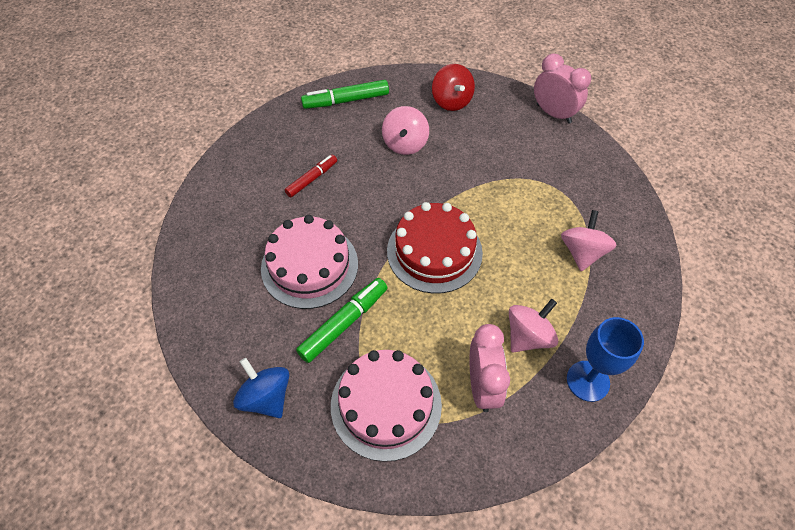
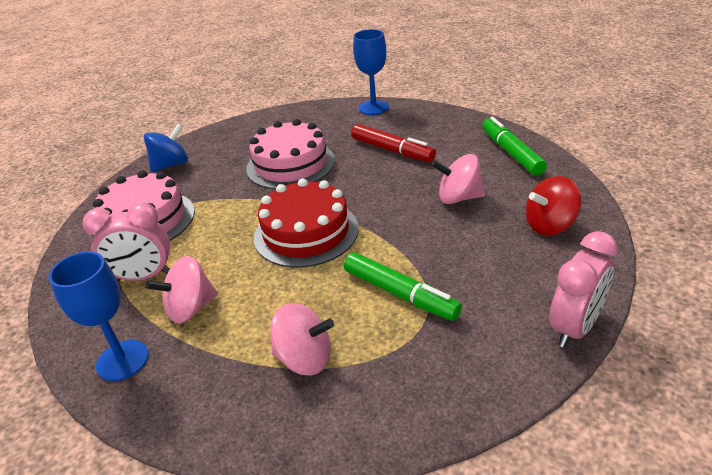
camera: 90 degrees right, 20 degrees down
red marker [285,155,337,197] -> red marker [351,124,436,162], size x1.51
green marker [296,278,388,363] -> green marker moved to [344,252,462,321]
pink spinning top [509,299,558,353] -> pink spinning top turned 105 degrees clockwise [145,256,218,323]
none -> blue goblet [353,29,389,115]

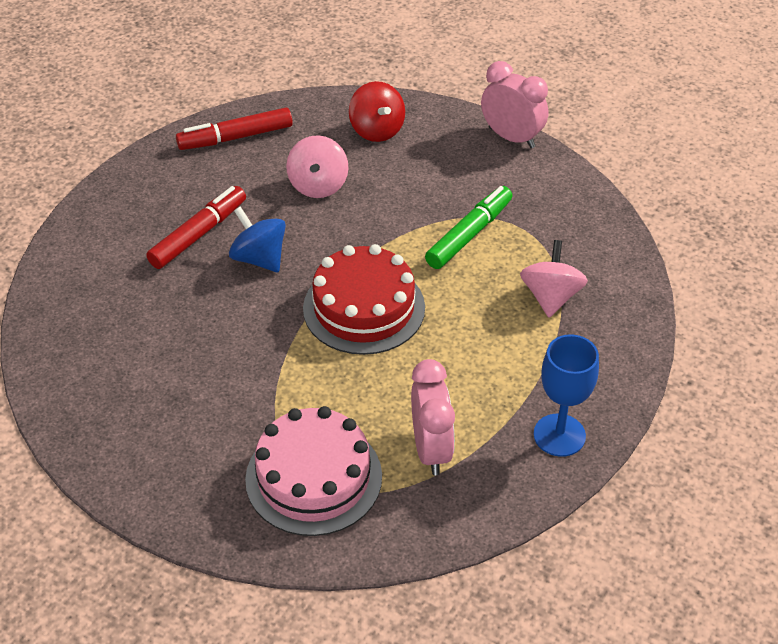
camera: 95 degrees left, 10 degrees up
blue spinning top [144,124,188,172] -> blue spinning top moved to [229,206,286,272]
pink spinning top [145,256,218,323] -> none
pink cake [246,119,335,189] -> none
blue goblet [353,29,389,115] -> none
green marker [482,117,547,176] -> red marker [176,107,293,150]

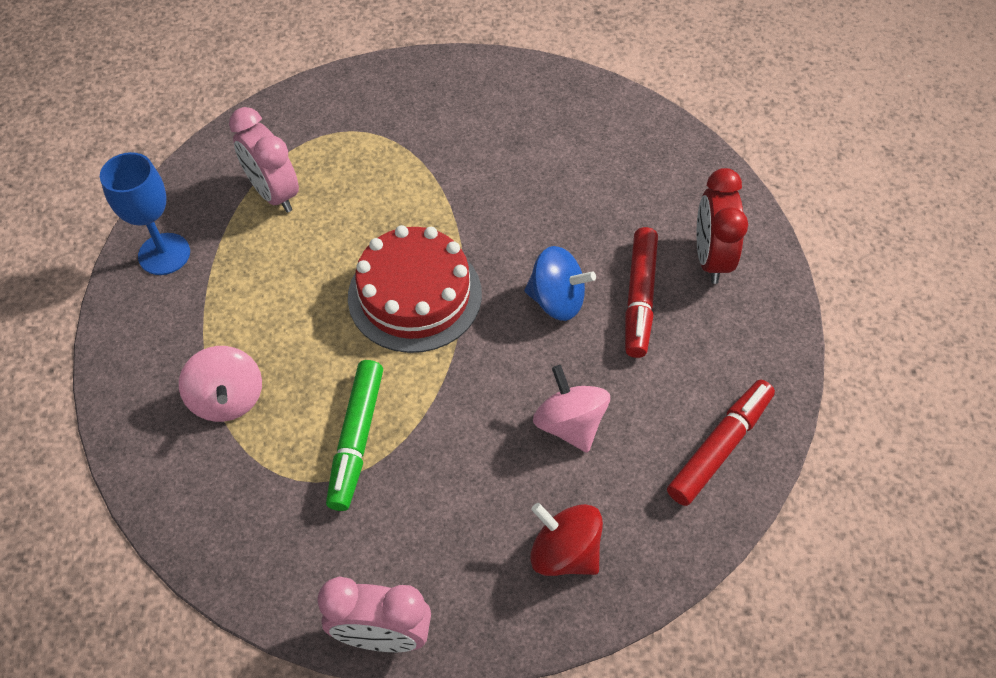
camera: 150 degrees right, 10 degrees up
pink cake [245,406,382,536] -> none
none -> red clock [696,168,748,284]

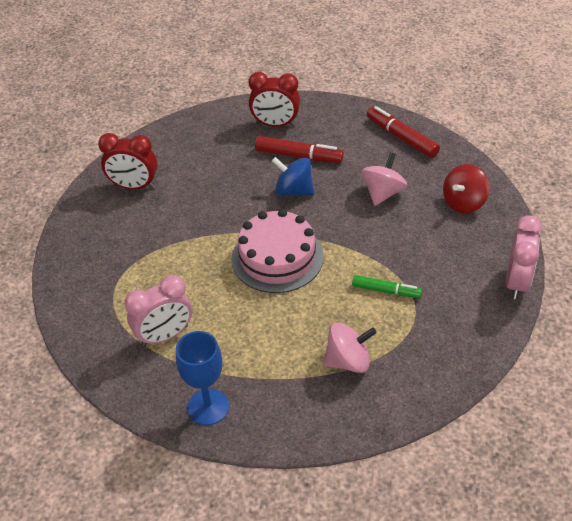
camera: 80 degrees left, 10 degrees down
green marker [326,360,383,511] -> green marker [352,275,422,298], size x0.66
red cake [348,225,482,353] -> pink cake [232,209,324,293]
blue spinning top [524,246,596,321] -> blue spinning top turned 90 degrees counterclockwise [272,157,314,196]
pink spinning top [533,365,610,453] -> pink spinning top turned 135 degrees clockwise [361,153,407,206]
none -> red clock [98,133,157,189]

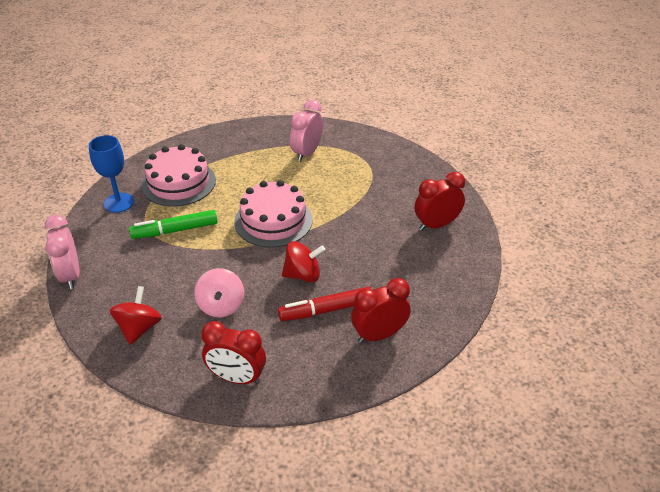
camera: 145 degrees right, 5 degrees down
blue goblet [176,331,229,425] -> blue goblet moved to [89,135,134,213]
blue spinning top [272,157,314,196] -> red spinning top [282,241,325,282]
pink spinning top [323,322,377,373] -> pink cake [141,144,216,207]
green marker [352,275,422,298] -> green marker [129,210,218,239], size x1.51
red marker [367,106,440,158] -> red clock [201,321,266,385]

